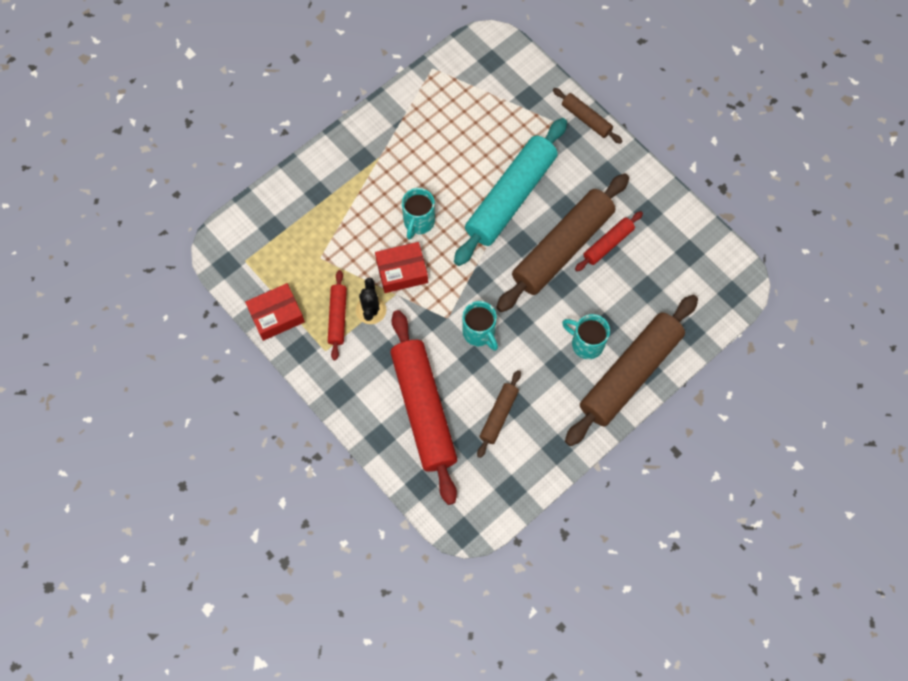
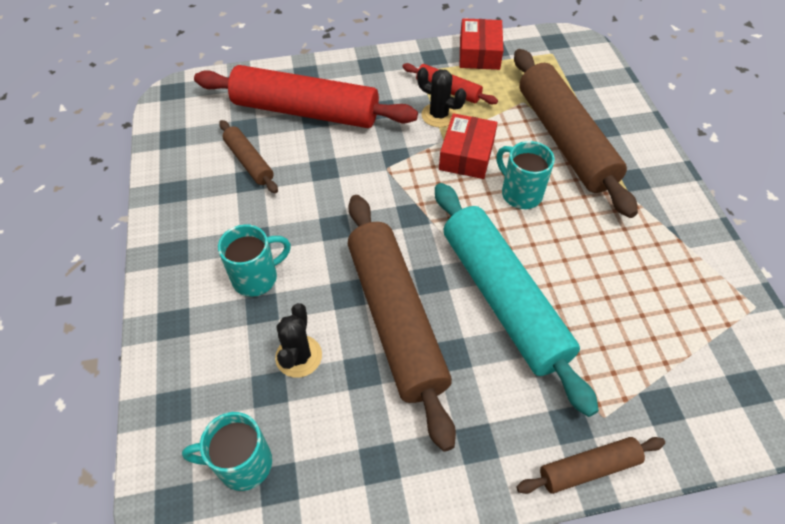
camera: 120 degrees right, 15 degrees down
turquoise mug [463,301,498,351] -> turquoise mug moved to [182,412,272,491]
brown rolling pin [565,295,698,446] -> brown rolling pin moved to [514,49,638,218]
red rolling pin [575,211,643,271] -> none
none -> black cactus [275,303,322,378]

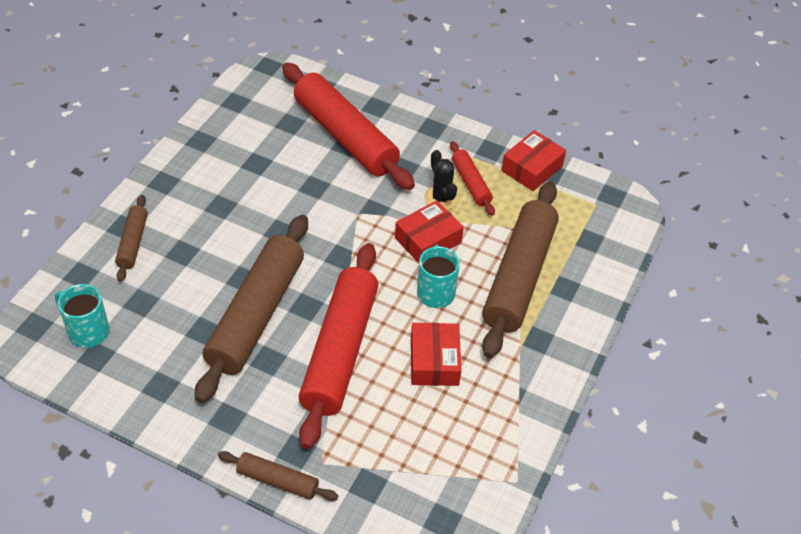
camera: 35 degrees right, 5 degrees down
turquoise mug [218,224,291,297] -> none
brown rolling pin [219,120,278,193] -> brown rolling pin moved to [115,195,148,282]
black cactus [275,303,322,378] -> none
turquoise rolling pin [435,183,599,417] -> red rolling pin [299,243,378,449]
none -> red box [411,323,462,386]

